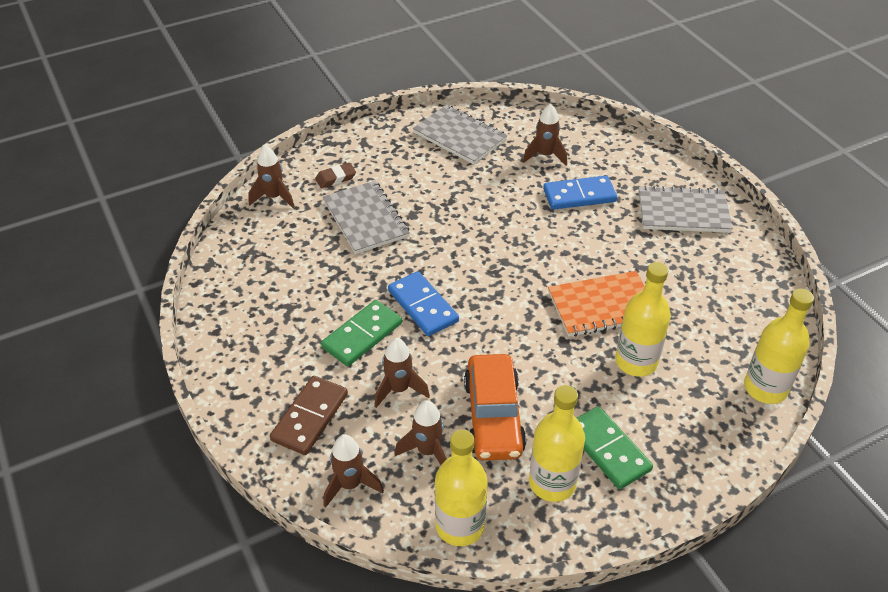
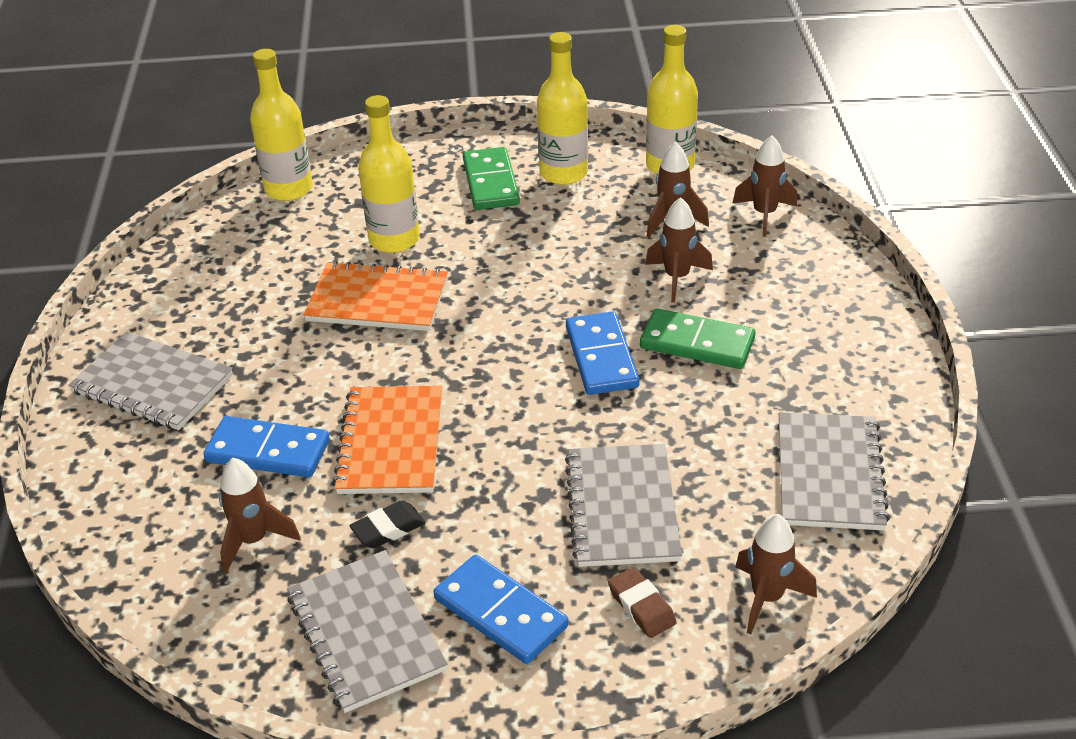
camera: 155 degrees left, 5 degrees down
brown domino [270,376,348,455] -> none
brown eraser [315,163,356,188] -> brown eraser turned 60 degrees clockwise [608,567,677,638]
green domino [321,300,402,366] -> green domino turned 45 degrees clockwise [640,308,755,369]
orange car [464,354,526,460] -> none
none -> orange notebook [332,385,442,494]
none -> black eraser [349,500,426,548]
none -> blue domino [434,555,569,664]
none -> grey notebook [779,412,890,530]

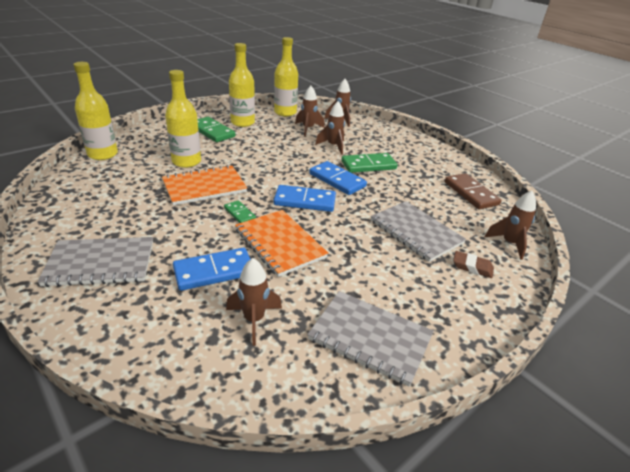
camera: 40 degrees left, 5 degrees down
black eraser [349,500,426,548] -> none
blue domino [434,555,569,664] -> blue domino moved to [274,185,336,212]
grey notebook [779,412,890,530] -> brown domino [445,173,502,209]
none -> green domino [224,200,256,223]

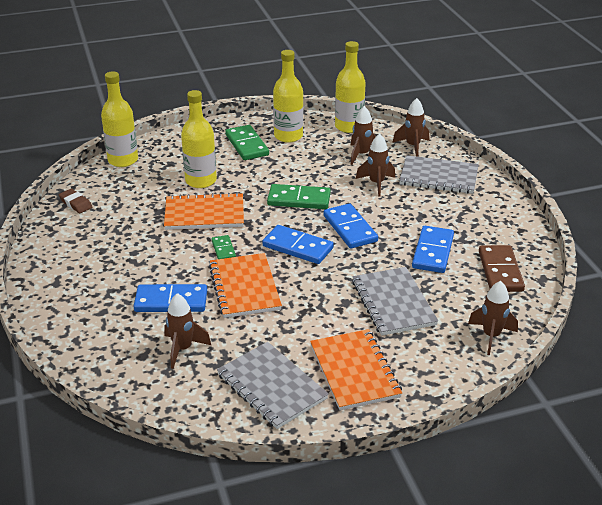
camera: 25 degrees right, 0 degrees up
grey notebook [37,237,153,287] -> grey notebook moved to [399,155,479,194]
green domino [341,153,398,173] -> green domino moved to [267,184,331,209]
brown eraser [453,251,494,278] -> brown eraser moved to [59,189,92,213]
none -> orange notebook [310,329,402,410]
none -> blue domino [412,226,454,273]

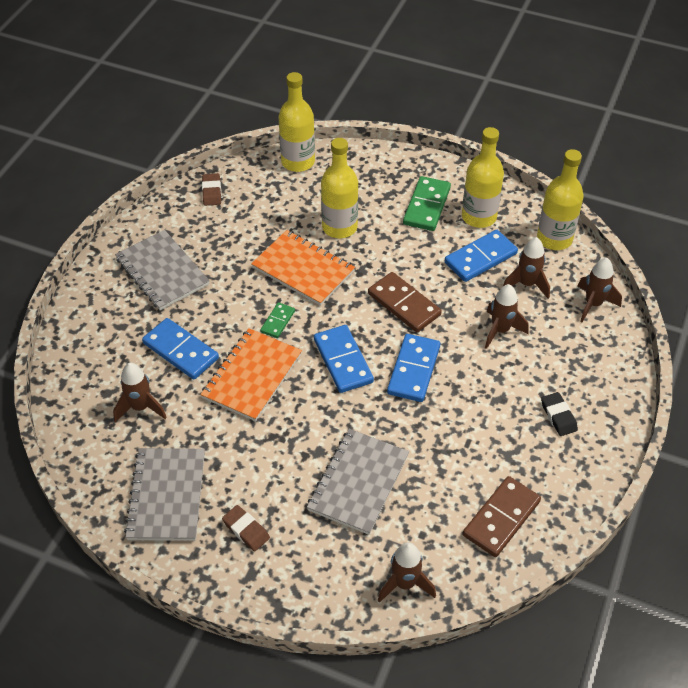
camera: 40 degrees right, 15 degrees up
green domino [267,184,331,209] -> brown domino [368,272,441,332]
orange notebook [310,329,402,410] -> brown eraser [222,505,270,551]
grey notebook [399,155,479,194] -> grey notebook moved to [115,230,210,310]
blue domino [412,226,454,273] -> blue domino moved to [445,230,518,282]
none -> black eraser [541,392,578,436]

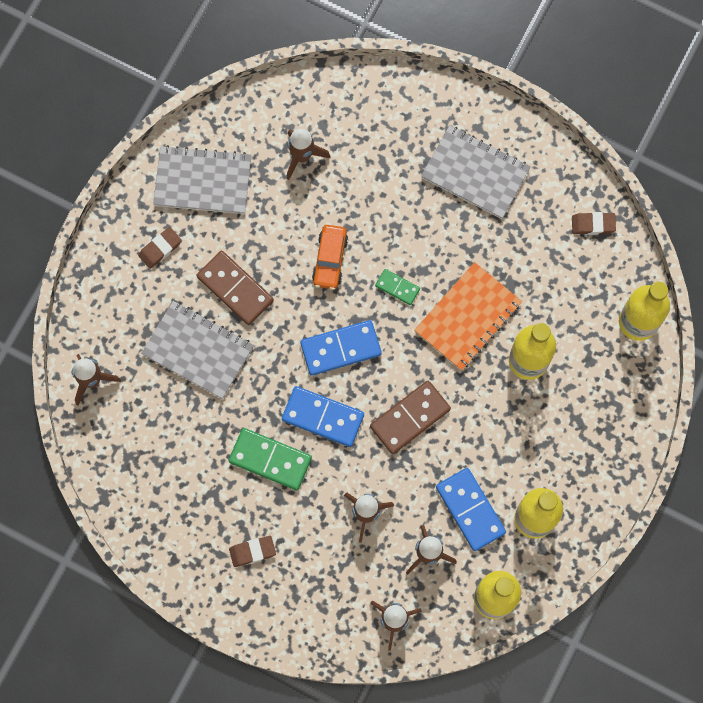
camera: 95 degrees right, 25 degrees up
grey notebook [115,230,210,310] -> grey notebook turned 60 degrees clockwise [421,125,531,219]
blue domino [142,318,219,379] -> none
orange notebook [200,328,302,421] -> orange car [312,225,348,290]
green domino [403,176,451,231] -> green domino moved to [229,428,312,490]
brown domino [463,476,541,557] -> brown domino moved to [197,251,274,325]
black eraser [541,392,578,436] -> brown eraser [229,536,276,567]

